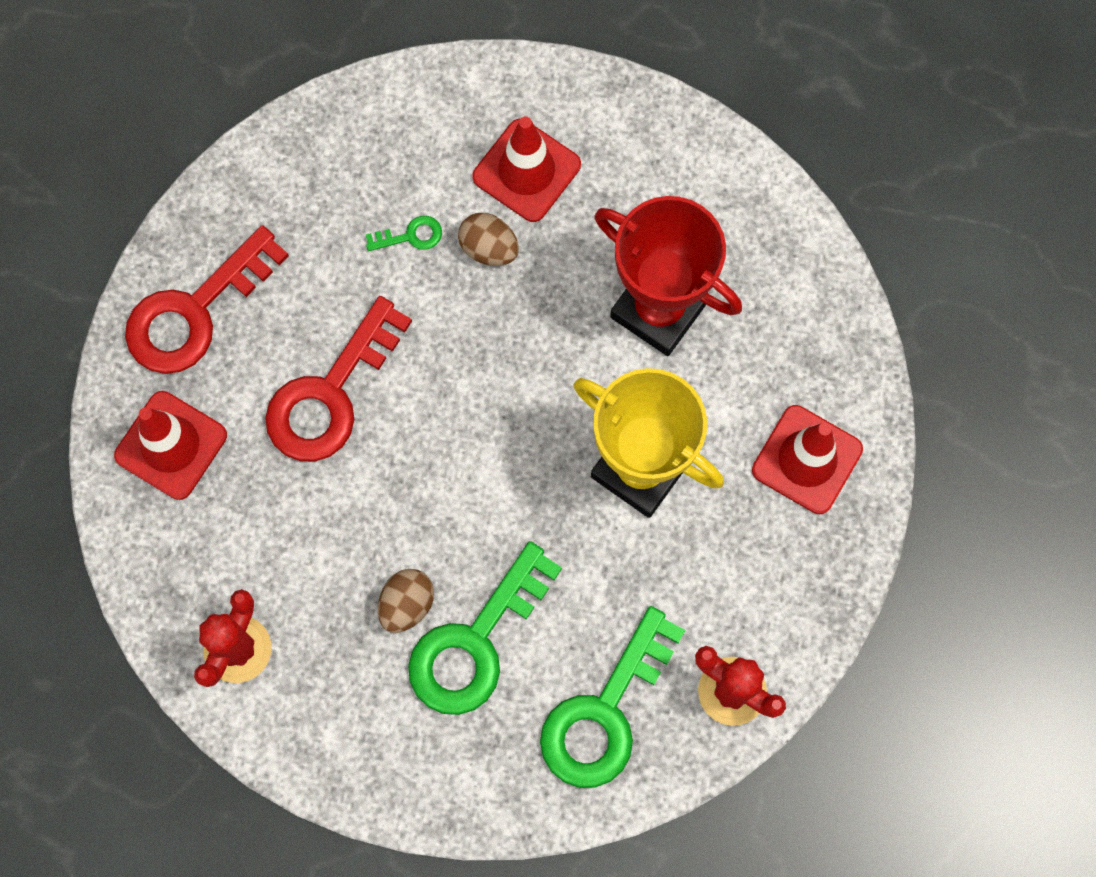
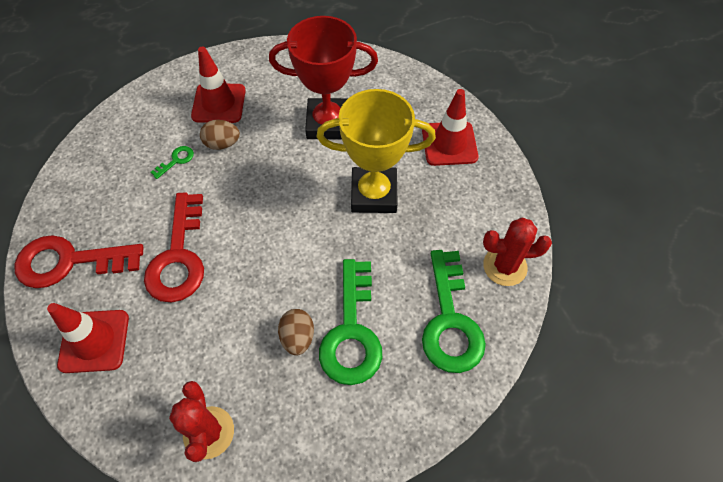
camera: 35 degrees left, 15 degrees down
red key [125,225,289,374] -> red key turned 75 degrees clockwise [14,235,143,288]

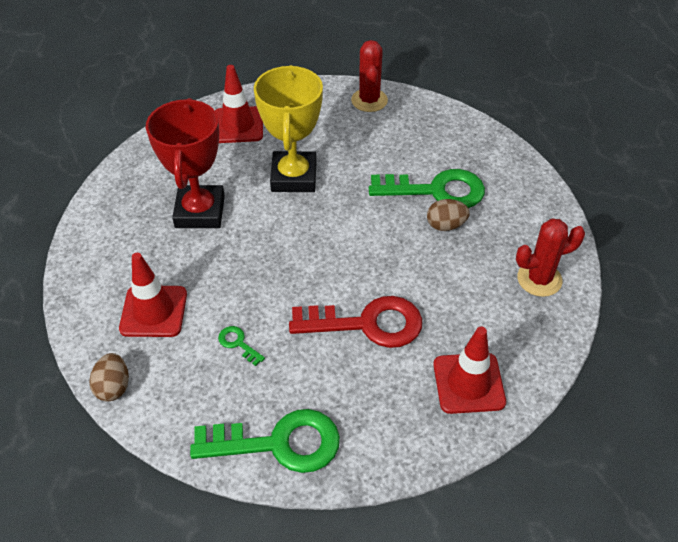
camera: 90 degrees left, 10 degrees down
red key [14,235,143,288] -> none
brown egg [200,120,240,150] -> brown egg moved to [90,353,129,402]
green key [422,250,486,373] -> green key moved to [190,409,340,473]

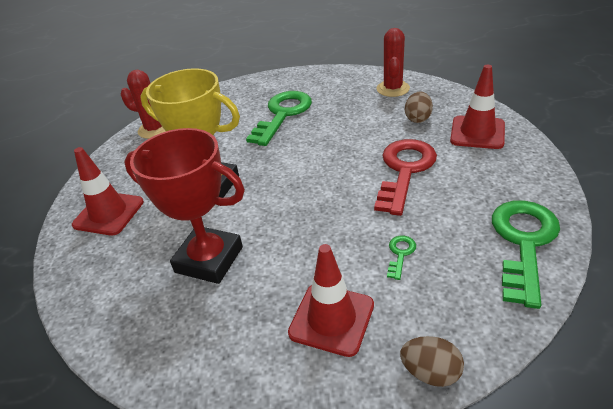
camera: 65 degrees left, 10 degrees down
green key [218,326,265,366] -> green key turned 135 degrees clockwise [387,236,416,280]
brown egg [427,199,470,231] -> brown egg moved to [405,92,433,123]

